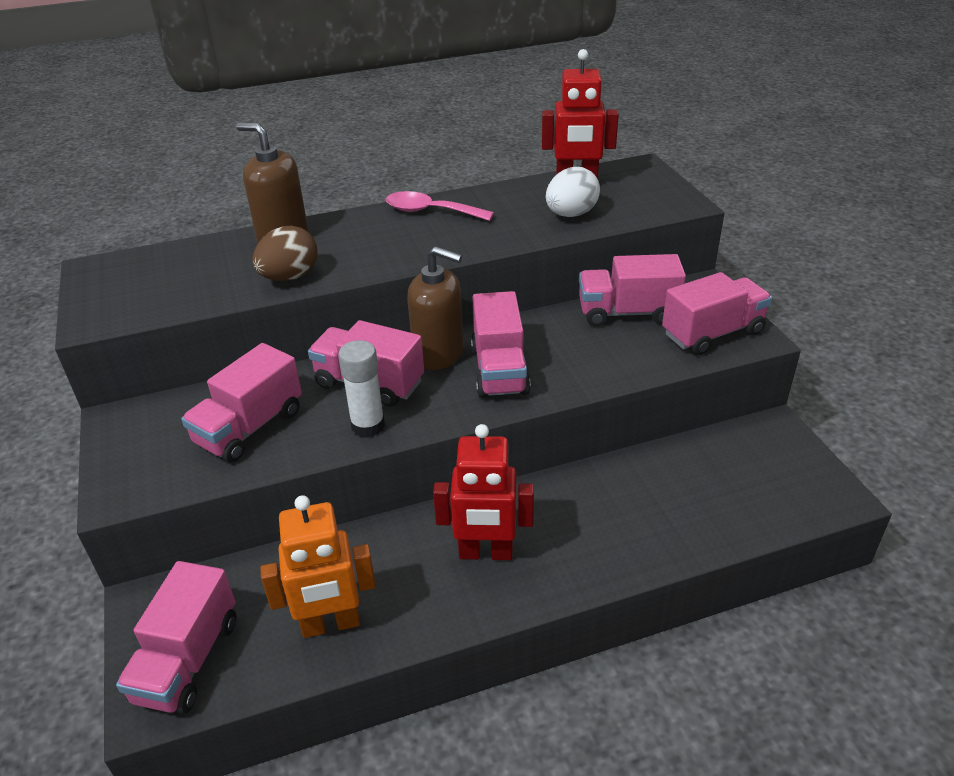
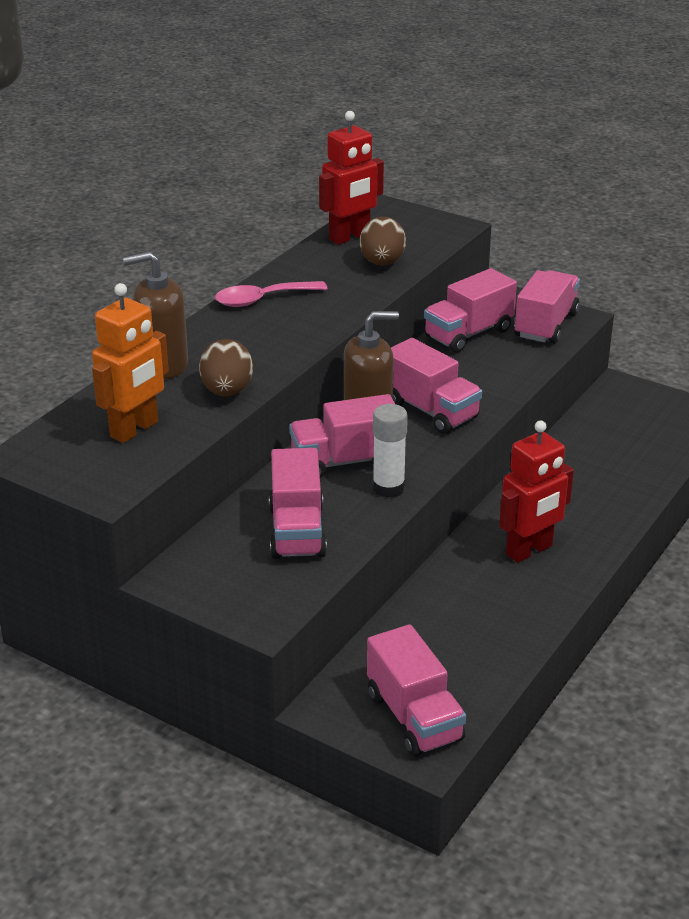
camera: 40 degrees left, 5 degrees down
orange robot [260,495,376,638] -> orange robot moved to [92,283,169,443]
white egg [546,167,600,217] -> brown egg [360,216,406,266]

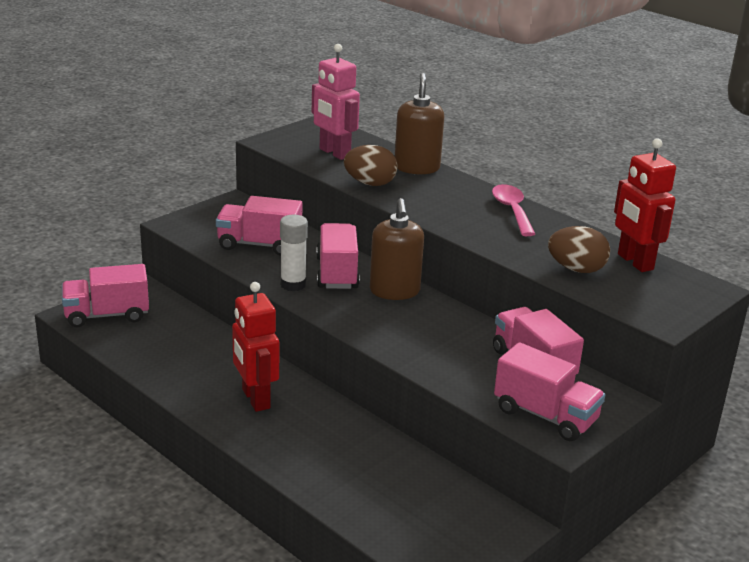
camera: 100 degrees right, 5 degrees down
orange robot [92,283,169,443] -> pink robot [312,44,360,160]
pink truck [391,338,482,434] -> none

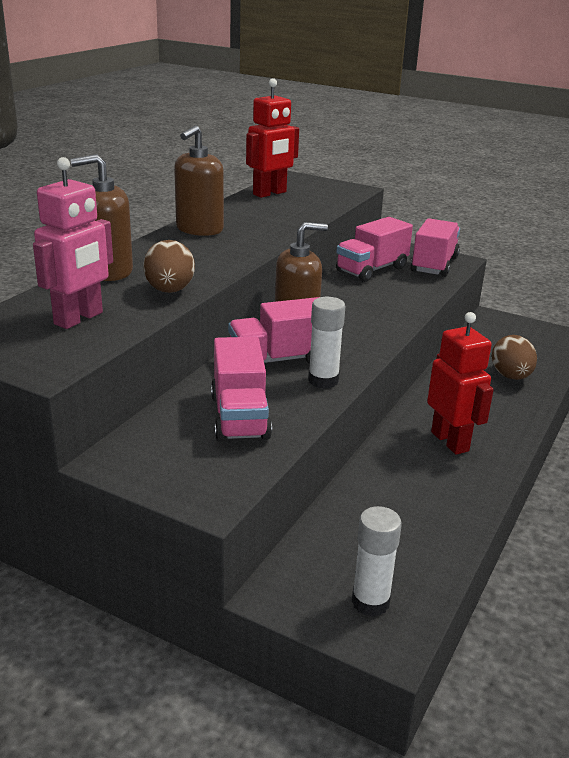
camera: 105 degrees left, 0 degrees up
pink truck [62,264,149,327] -> white glue stick [352,506,402,617]
red robot [232,282,279,412] -> red robot turned 75 degrees counterclockwise [427,312,494,455]
pink spoon [492,184,535,236] -> brown soap dispenser [174,125,224,236]
brown egg [548,226,610,273] -> brown egg moved to [492,335,537,380]

